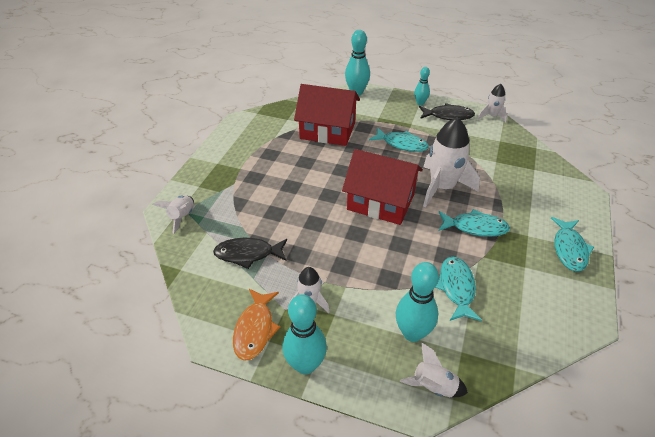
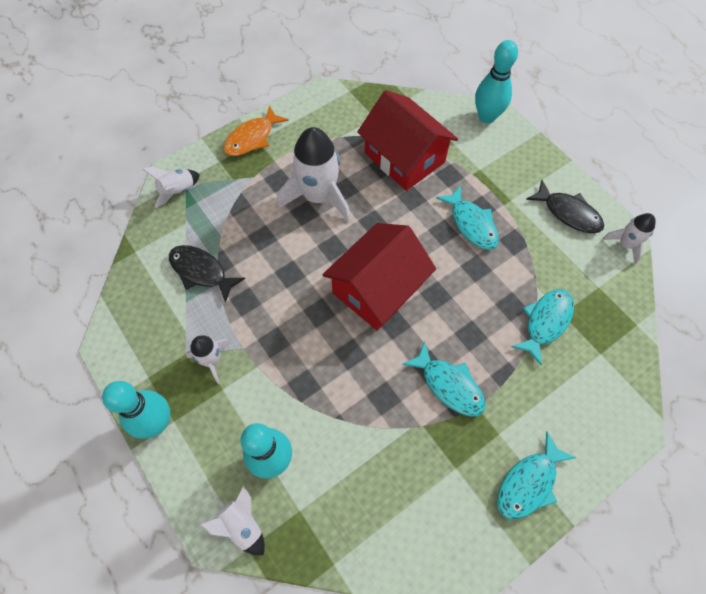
camera: 35 degrees right, 20 degrees up
orange fish [233,289,281,361] -> orange fish moved to [223,105,289,156]
red house [342,149,423,225] -> red house turned 75 degrees clockwise [322,223,436,331]
turquoise bowling pin [414,67,430,105] -> none
white rocket [423,117,480,208] -> white rocket moved to [277,127,351,223]
turquoise fish [435,256,482,321] -> turquoise fish moved to [511,289,574,366]

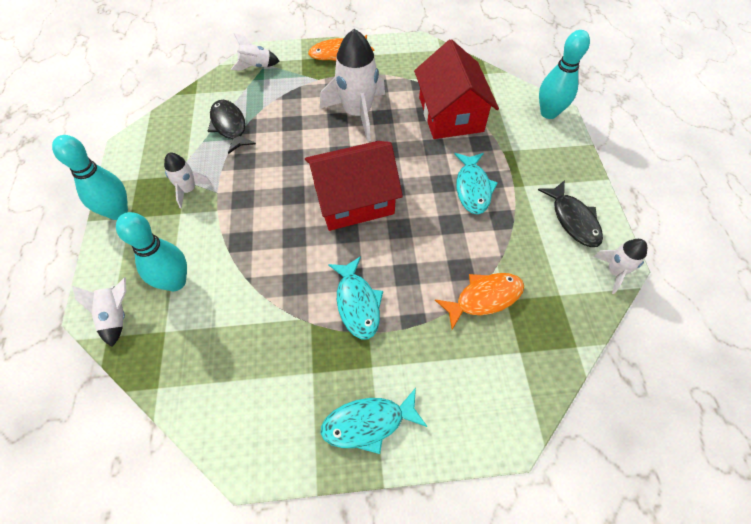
camera: 30 degrees right, 5 degrees down
turquoise fish [511,289,574,366] -> orange fish [435,273,524,330]

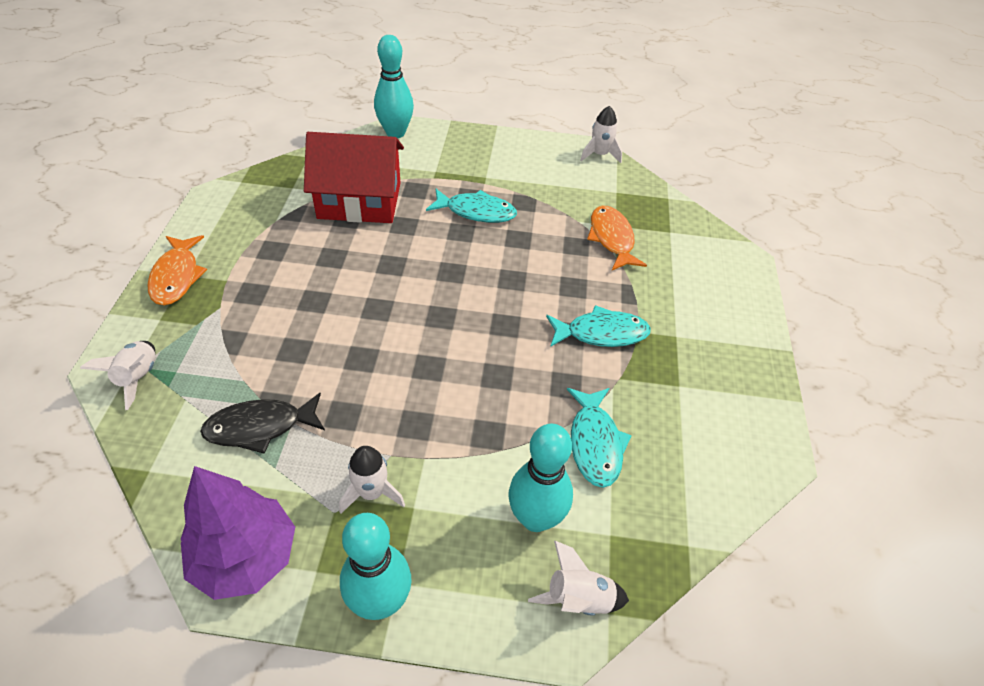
camera: 80 degrees left, 10 degrees down
red house [305,141,403,231] -> none
white rocket [320,29,385,142] -> none
turquoise fish [320,388,428,454] -> turquoise fish moved to [567,388,632,488]
black fish [538,180,603,247] -> none
none -> purple tree [181,466,295,600]

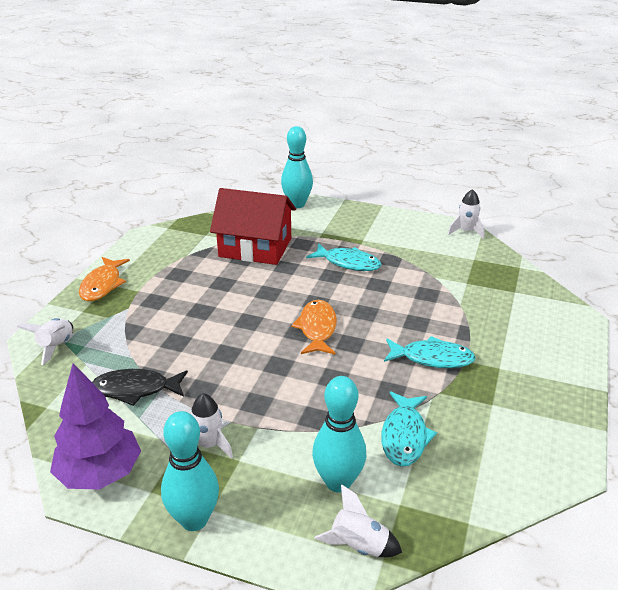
camera: 15 degrees right, 15 degrees down
orange fish [587,205,647,270] -> orange fish moved to [291,300,337,354]

